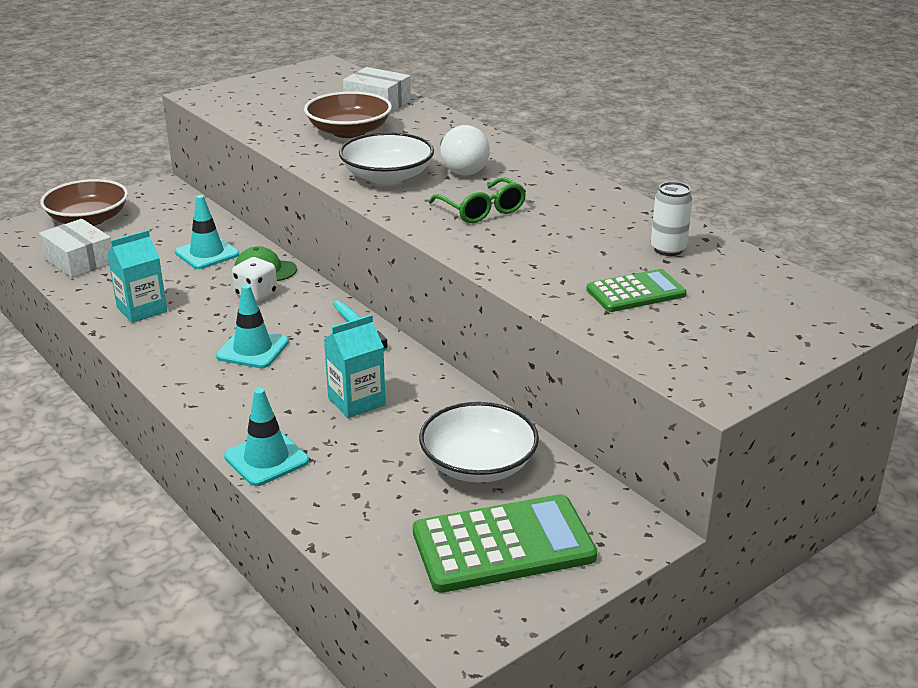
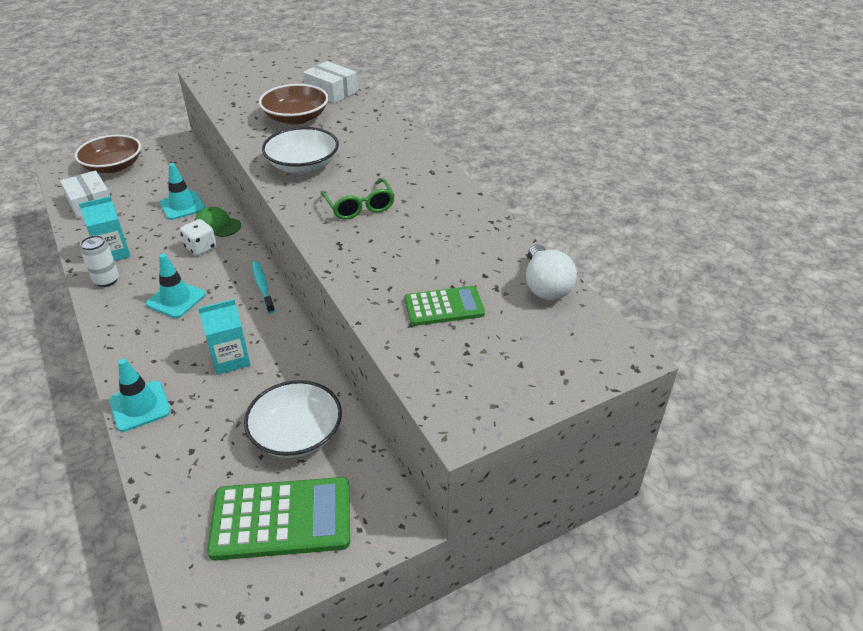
camera: 10 degrees right, 10 degrees up
white light bulb [440,125,490,175] -> white light bulb moved to [526,245,577,300]
white can [651,182,692,256] -> white can moved to [80,235,119,287]

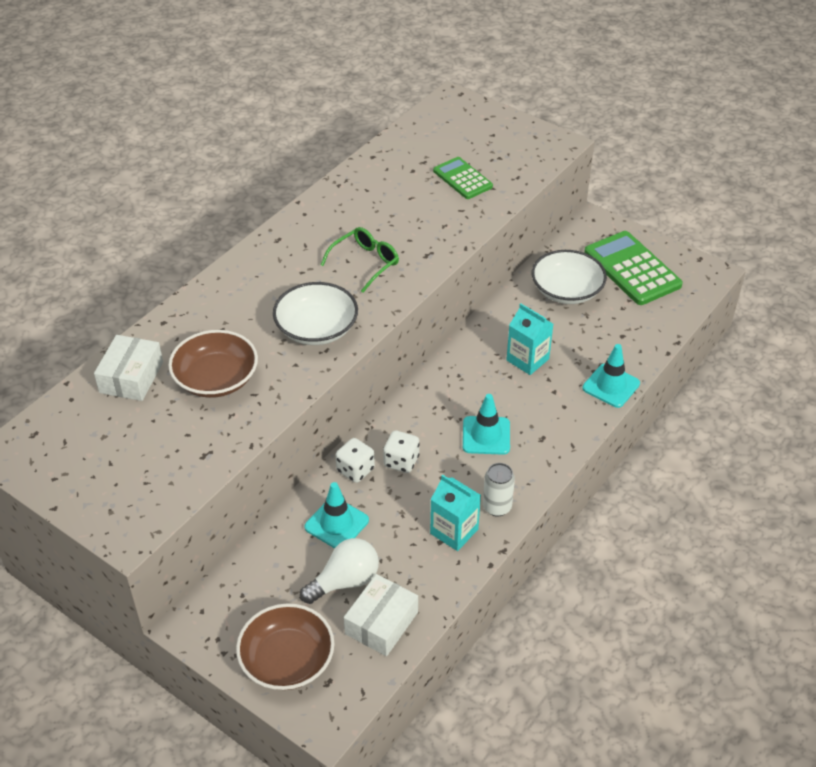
camera: 115 degrees left, 5 degrees up
green cap [194,207,241,237] -> white dice [335,438,375,483]
turquoise toothbrush [252,261,275,313] -> none
white light bulb [526,245,577,300] -> white light bulb moved to [300,538,379,604]

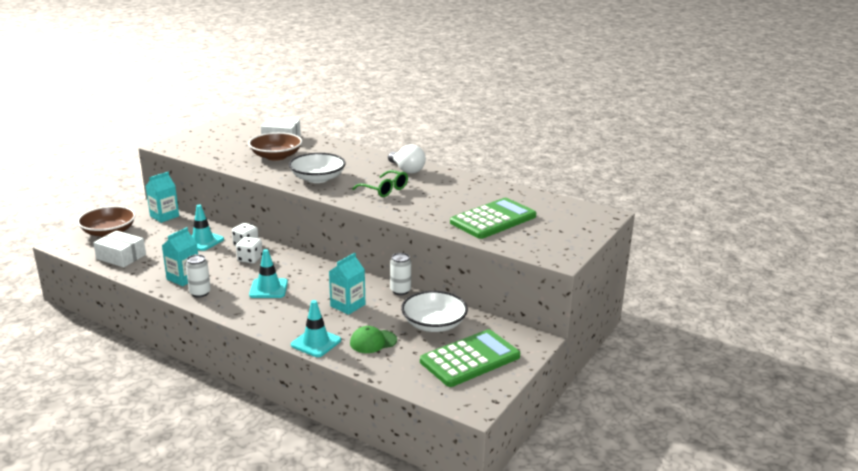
camera: 85 degrees right, 20 degrees down
white light bulb [300,538,379,604] -> white light bulb moved to [388,144,426,174]
green calculator [433,157,493,199] -> green calculator [450,198,536,239], size x1.66
none -> turquoise carton [146,172,179,223]
none -> green cap [350,326,397,353]
none -> white can [390,253,411,295]

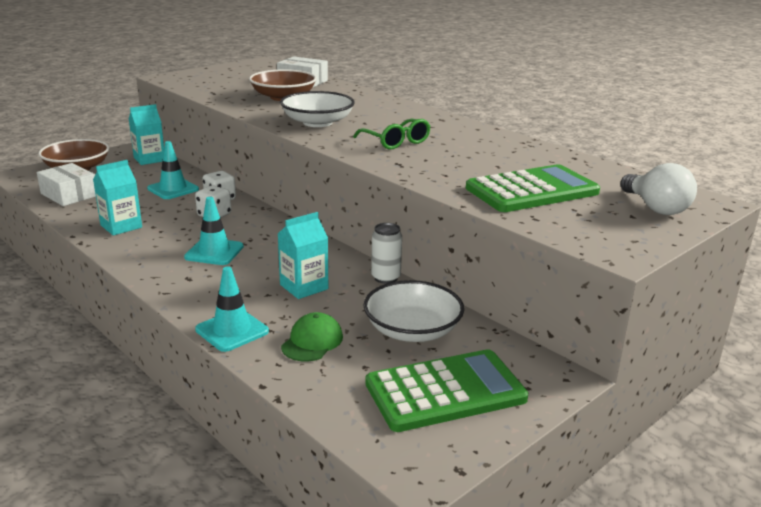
camera: 15 degrees right, 0 degrees up
white can [186,254,211,297] -> none
green cap [350,326,397,353] -> green cap turned 120 degrees clockwise [281,312,343,362]
white light bulb [388,144,426,174] -> white light bulb moved to [621,163,697,215]

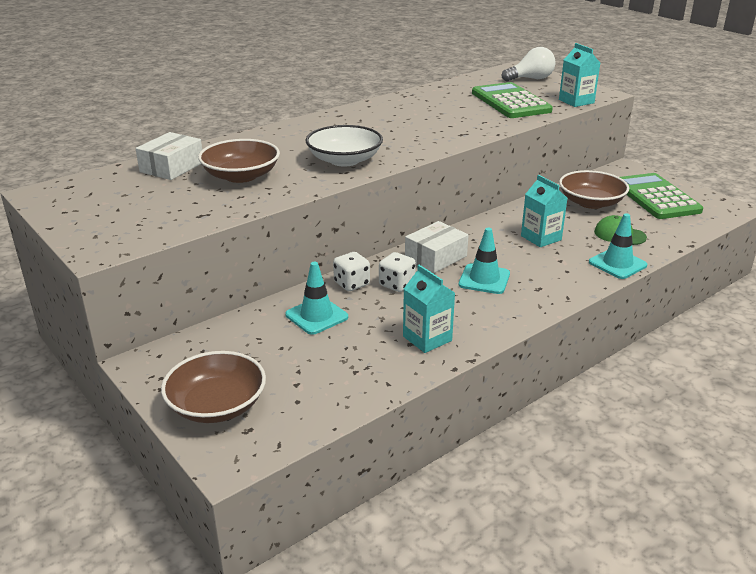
camera: 85 degrees left, 5 degrees up
white box [37,163,96,206] -> white box moved to [405,221,468,273]
turquoise carton [129,104,164,165] -> turquoise carton moved to [559,43,600,107]
green glasses [353,119,431,150] -> none
white bowl [363,280,464,342] -> brown bowl [559,170,629,209]
white can [371,223,402,284] -> none

